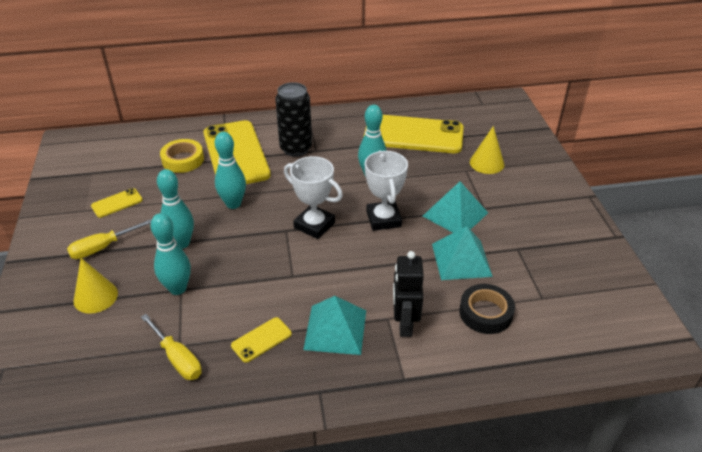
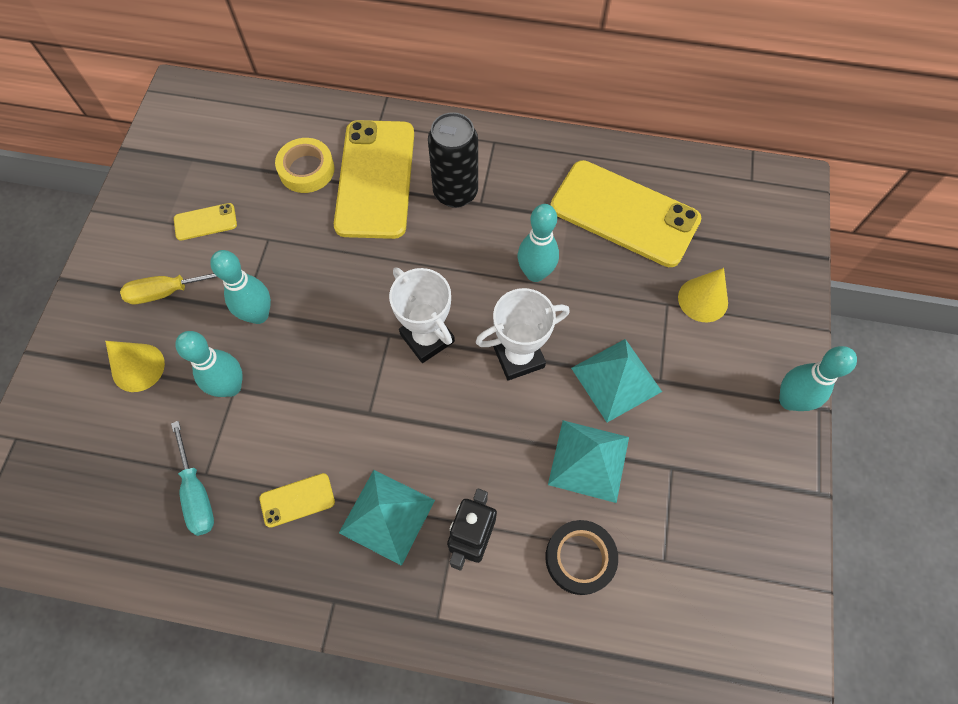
camera: 20 degrees right, 25 degrees up
yellow screwdriver [141,314,202,380] -> turquoise screwdriver [171,421,214,536]
turquoise bowling pin [215,132,246,209] -> turquoise bowling pin moved to [779,346,857,411]
white trophy [365,151,408,231] -> white trophy turned 60 degrees clockwise [476,288,570,381]

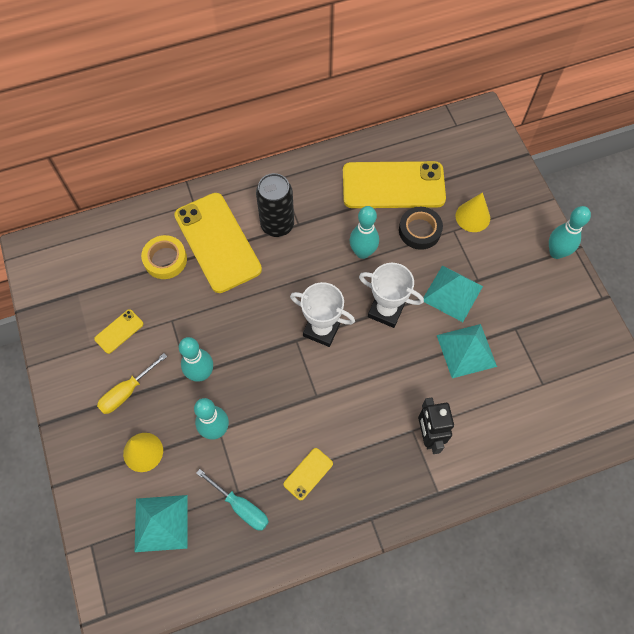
camera: 30 degrees left, 0 degrees up
turquoise pyramid [339,470,435,566] -> turquoise pyramid moved to [135,495,188,552]
white trophy [476,288,570,381] -> white trophy turned 75 degrees clockwise [359,263,424,328]
black tape [545,520,618,595] -> black tape moved to [399,207,443,250]

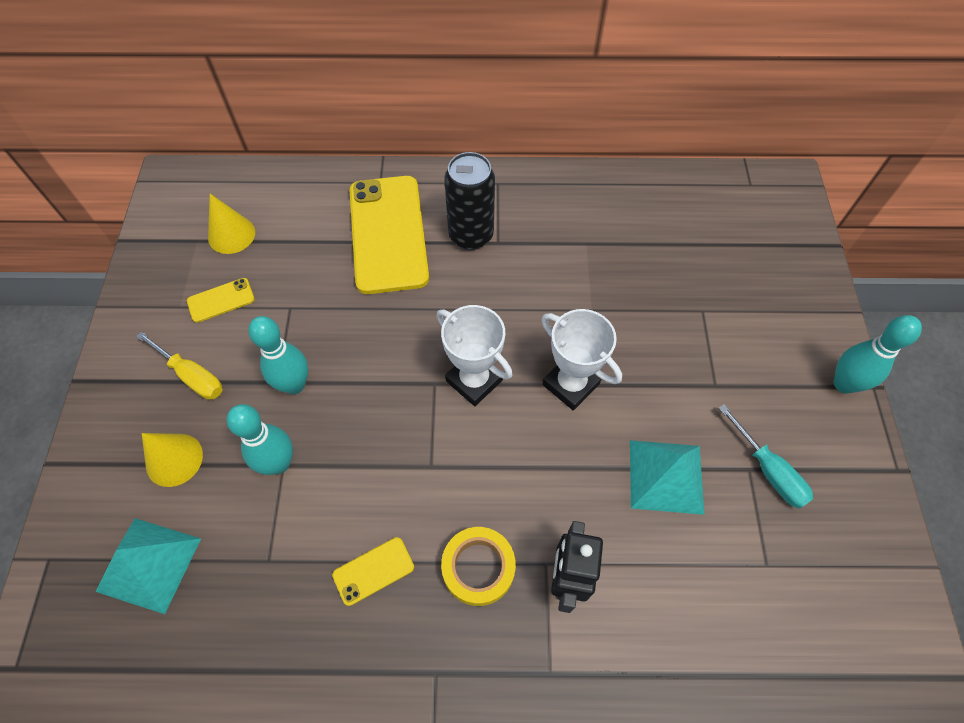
camera: 20 degrees right, 5 degrees down
yellow screwdriver [97,353,168,414] -> yellow screwdriver turned 120 degrees counterclockwise [136,331,223,400]
yellow tape [141,235,187,279] -> yellow tape moved to [441,527,516,606]
turquoise screwdriver [196,469,269,531] -> turquoise screwdriver moved to [719,404,813,509]
yellow phone [343,161,446,208] -> none
turquoise bowling pin [350,206,379,259] -> none
black tape [399,207,443,250] -> none
turquoise pyramid [423,265,483,322] -> none
yellow cone [456,192,490,232] -> yellow cone moved to [208,194,255,254]

